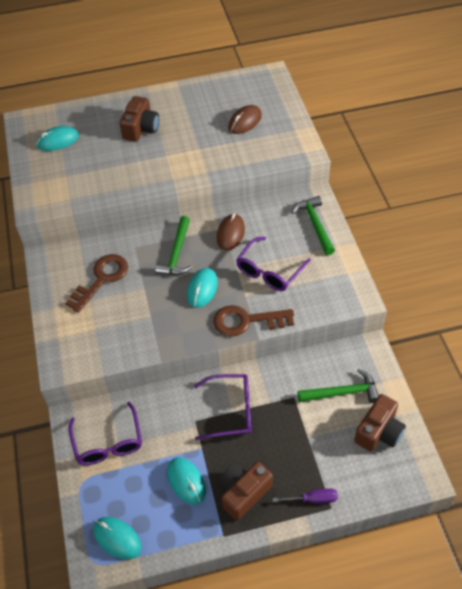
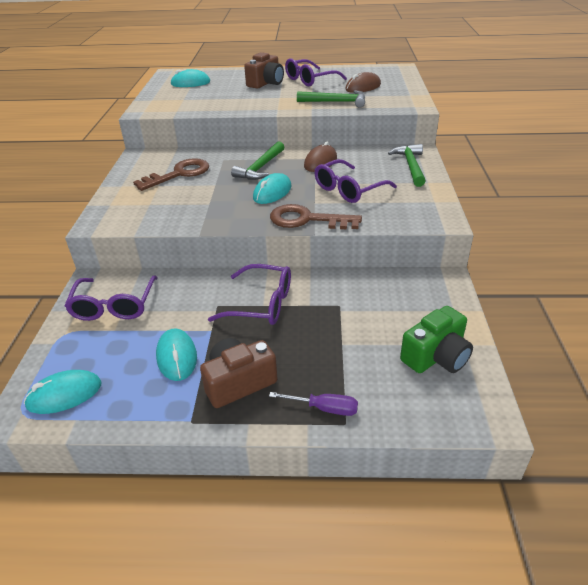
camera: 15 degrees right, 15 degrees down
turquoise mouse [93,517,142,560] -> turquoise mouse turned 75 degrees counterclockwise [24,370,102,414]
green hammer [298,369,379,403] -> green hammer moved to [297,90,365,108]
brown camera [354,394,406,452] -> green camera [400,306,473,373]
none -> purple glasses [285,58,347,86]

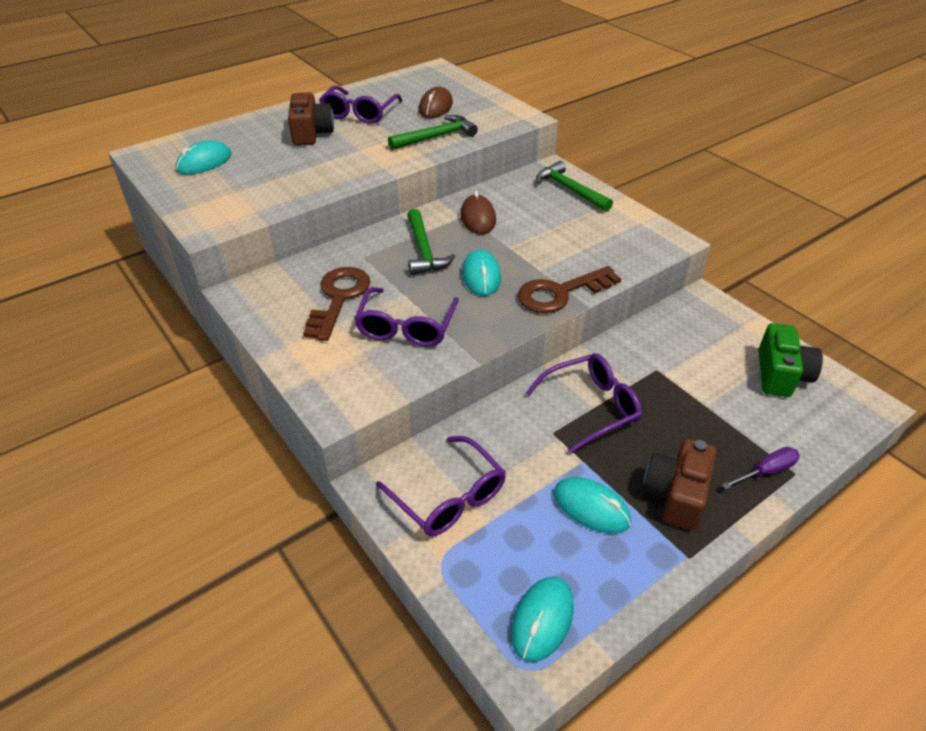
camera: 40 degrees left, 5 degrees up
purple glasses [315,159,397,203] -> purple glasses moved to [354,287,459,347]

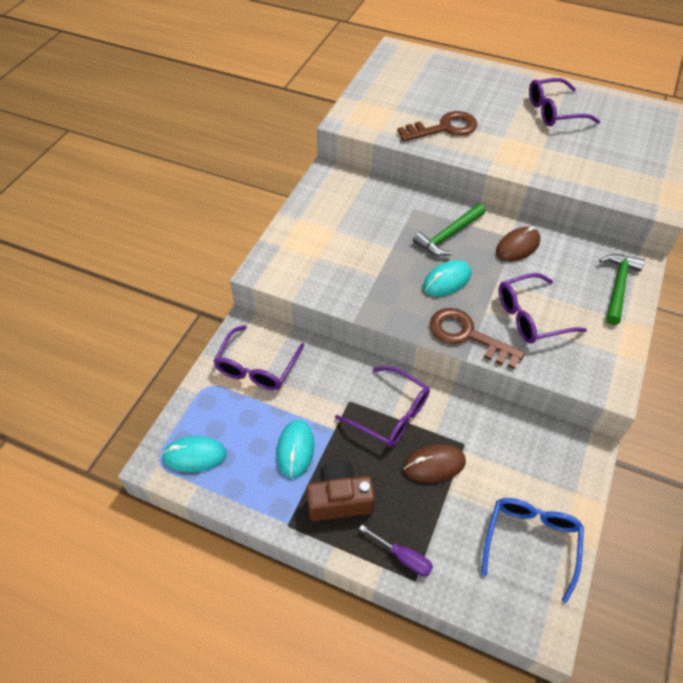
camera: 60 degrees right, 10 degrees up
turquoise mouse [176,140,232,175] -> none
brown camera [288,92,334,146] -> none
brown key [303,267,370,341] -> brown key moved to [397,111,477,142]
purple glasses [354,287,459,347] -> purple glasses moved to [498,273,587,344]
green hammer [388,115,478,150] -> none
brown mouse [419,87,453,118] -> brown mouse moved to [403,444,466,483]
green camera [758,323,823,397] -> blue glasses [481,498,584,603]

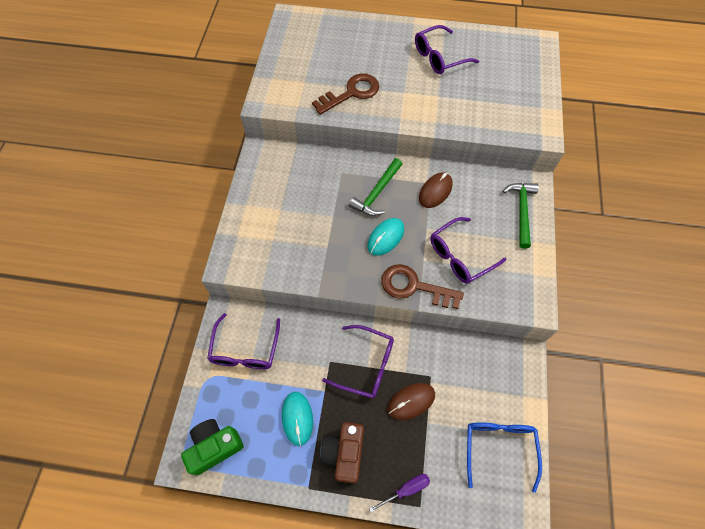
camera: 15 degrees left, 10 degrees up
turquoise mouse [162,436,227,472] -> green camera [181,419,244,475]
brown camera [306,461,375,521] -> brown camera turned 60 degrees counterclockwise [320,422,364,483]
purple screwdriver [359,525,433,577] -> purple screwdriver turned 45 degrees counterclockwise [369,474,430,512]

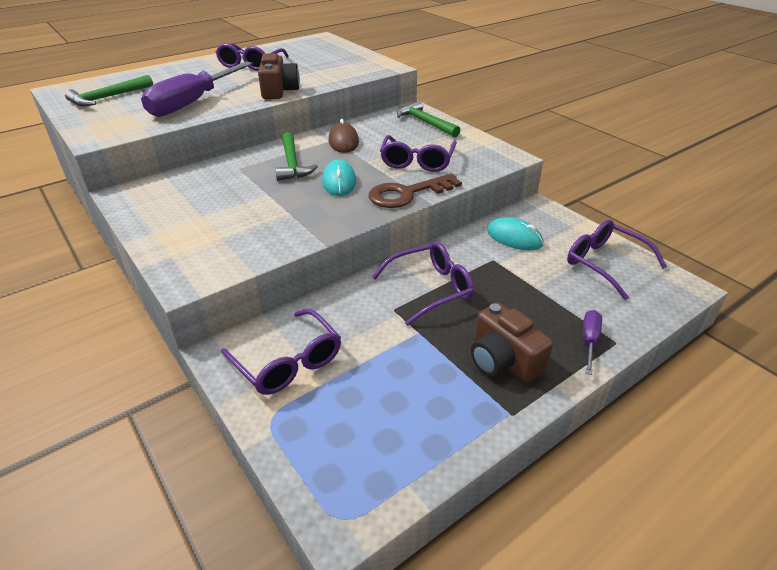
camera: 45 degrees left, 25 degrees down
green camera [181,419,244,475] -> none
turquoise mouse [282,392,313,446] -> turquoise mouse moved to [487,217,544,250]
brown key [312,73,380,115] -> purple screwdriver [141,61,253,117]
brown mouse [388,383,435,420] -> none
blue glasses [467,422,542,493] -> purple glasses [567,220,667,300]
none -> green hammer [65,75,153,107]
none -> brown camera [258,53,300,99]

